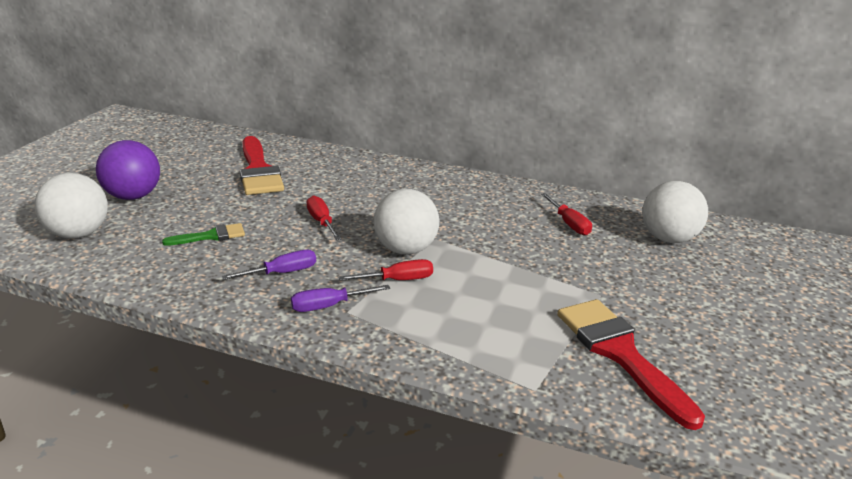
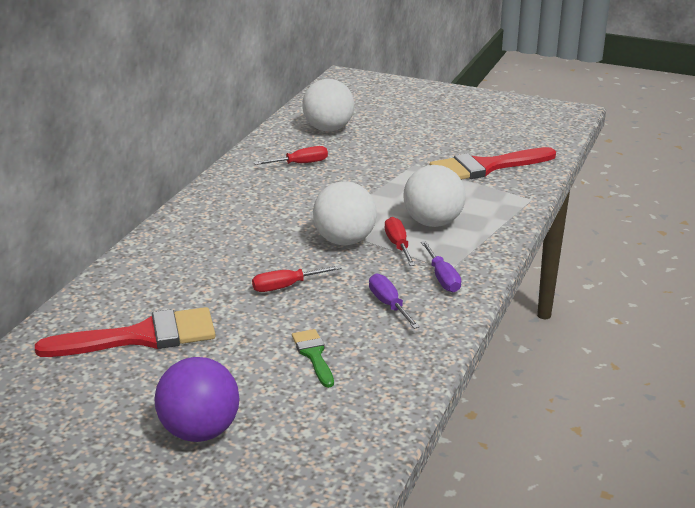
camera: 85 degrees left, 0 degrees up
white ball [35,173,108,239] -> white ball moved to [403,165,466,227]

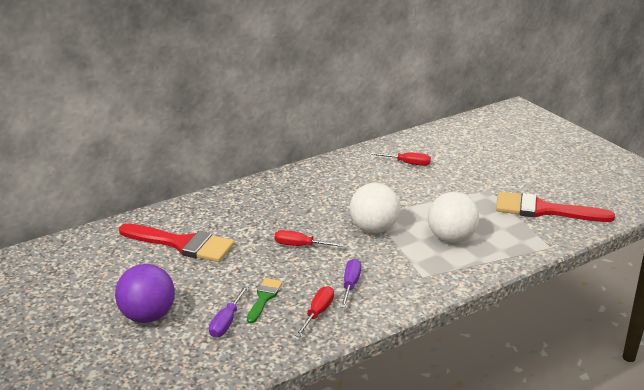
camera: 35 degrees right, 0 degrees up
white ball [302,79,354,131] -> none
red screwdriver [385,217,415,266] -> red screwdriver moved to [295,286,334,337]
purple screwdriver [421,241,461,292] -> purple screwdriver moved to [209,286,248,338]

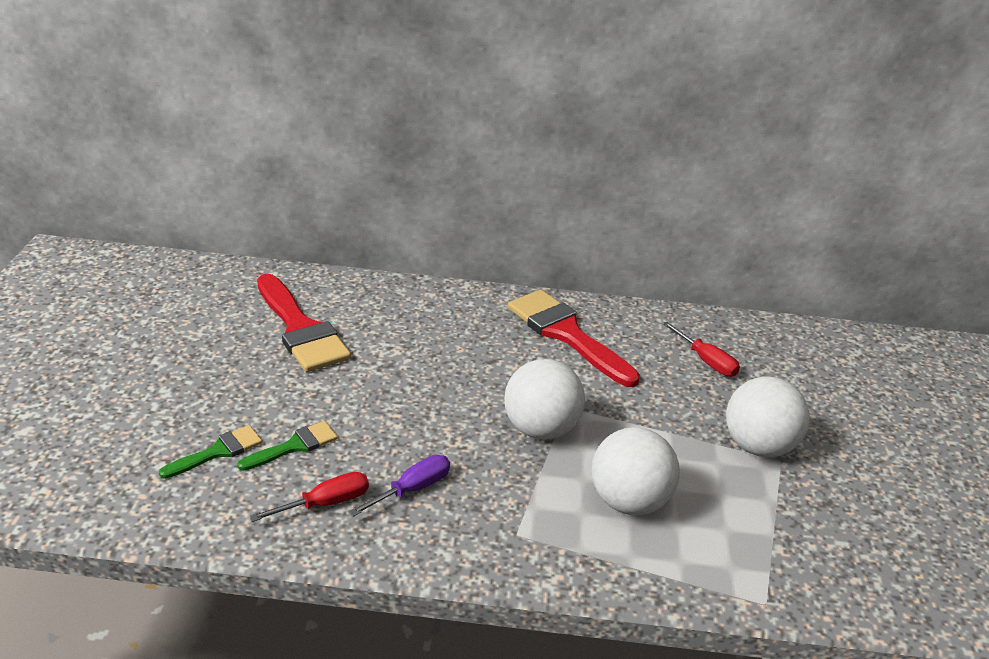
camera: 35 degrees right, 5 degrees up
purple ball [115,264,175,323] -> none
purple screwdriver [209,286,248,338] -> green brush [159,425,262,479]
red screwdriver [275,230,344,247] -> none
red brush [496,192,615,222] -> red brush moved to [508,290,640,387]
none -> white ball [726,376,810,457]

